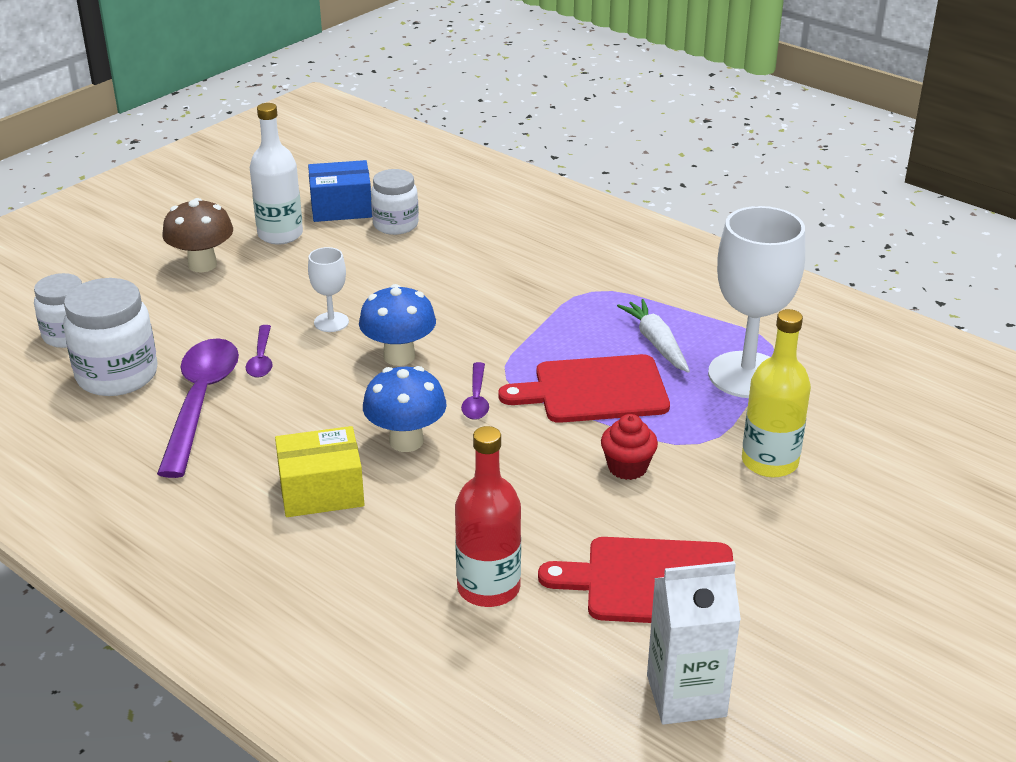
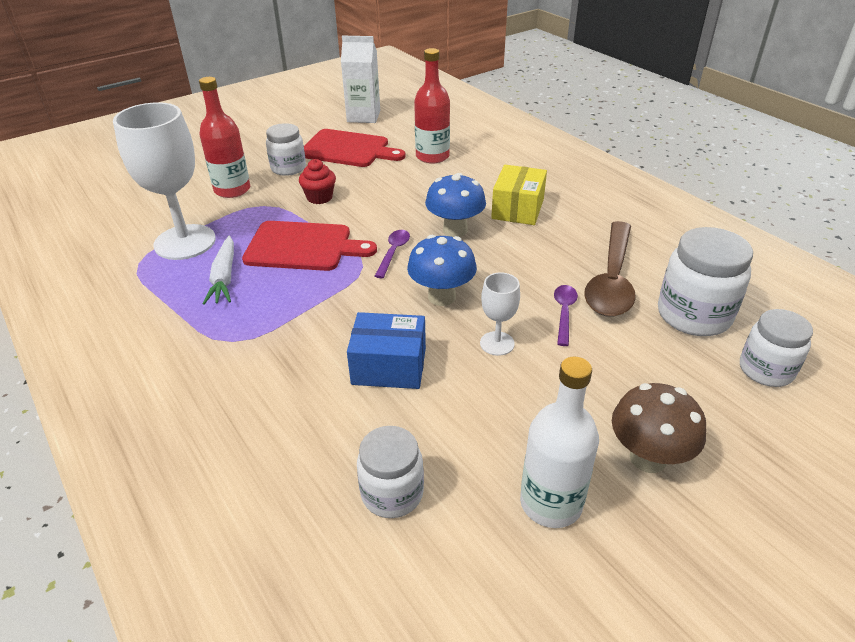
camera: 165 degrees left, 5 degrees up
purple spoon [157,338,239,478] -> brown spoon [585,221,636,317]
yellow box [275,426,364,517] -> yellow box turned 75 degrees counterclockwise [491,165,547,225]
blue box [308,160,372,222] -> blue box moved to [347,312,426,389]
yellow bottle [742,309,811,478] -> red bottle [199,77,250,198]
none -> white jar [266,123,306,176]

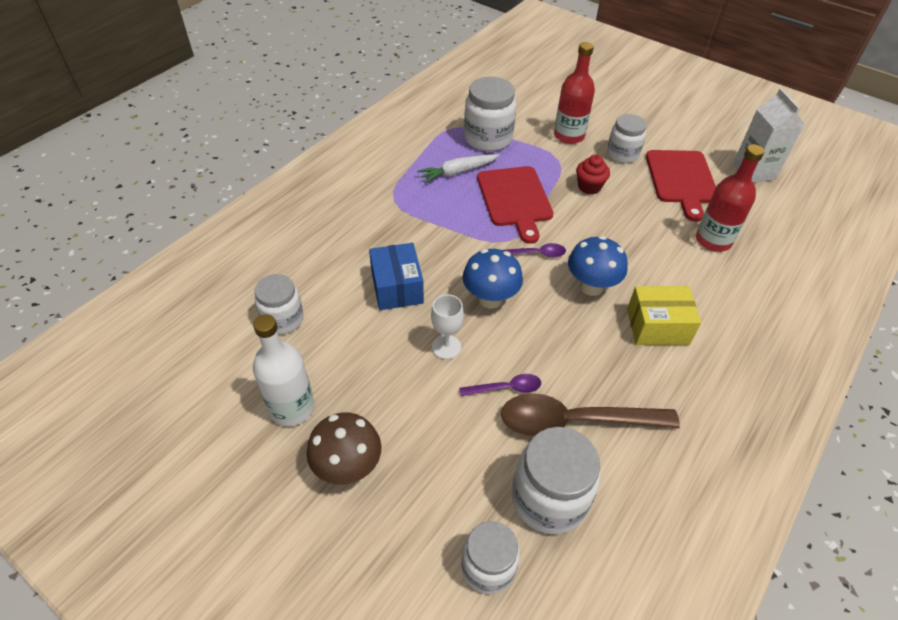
camera: 70 degrees right, 10 degrees up
white goblet [113,102,216,260] -> white jar [464,76,516,152]

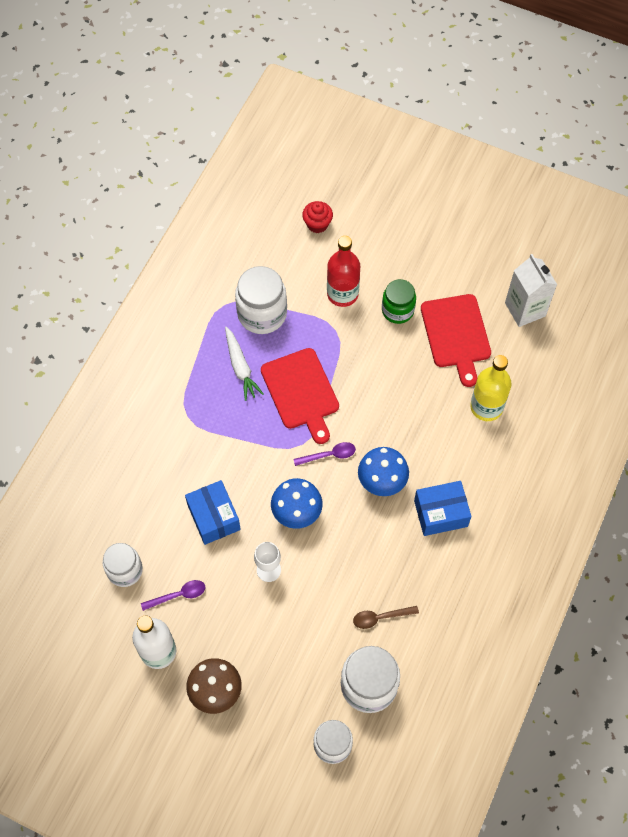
camera: 10 degrees left, 15 degrees up
white carrot [417,154,499,183] -> white carrot turned 75 degrees counterclockwise [225,327,263,401]
purple spoon [459,374,541,396] -> purple spoon moved to [141,580,205,611]
brown spoon [501,393,680,436] -> brown spoon [353,606,419,629], size x0.48
red cupcake [576,155,610,194] -> red cupcake moved to [302,201,333,233]
white jar [607,114,646,163] -> green jar [382,279,416,324]
yellow box [627,286,701,345] -> blue box [414,481,471,536]
red bottle [696,144,765,252] -> yellow bottle [470,355,512,421]

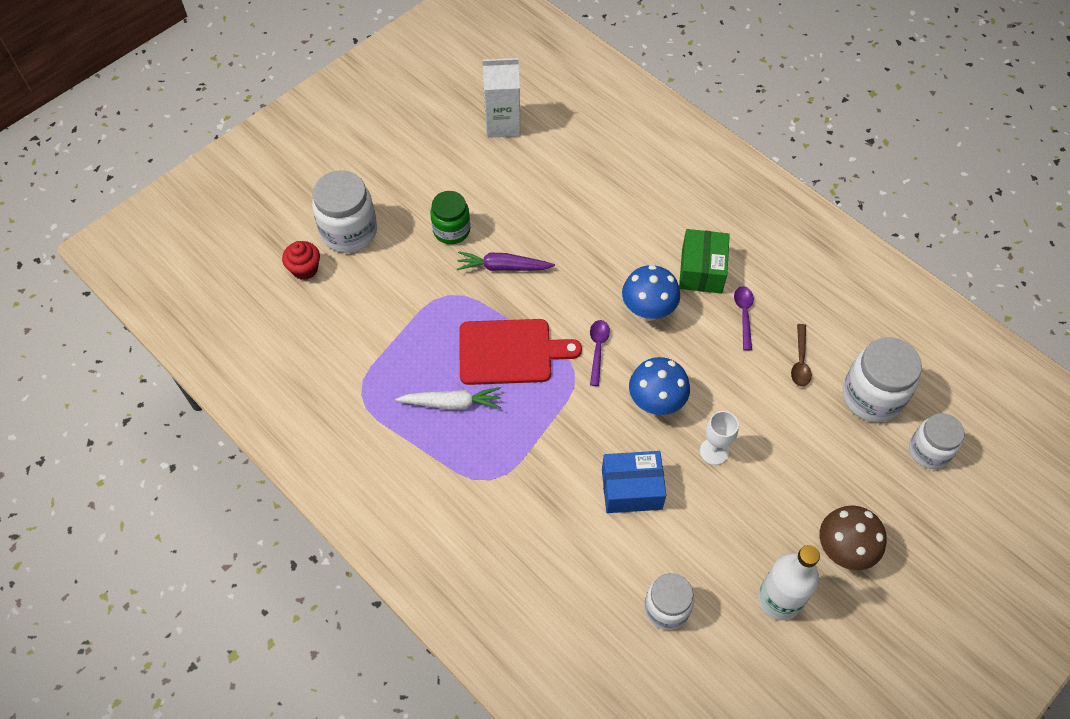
camera: 70 degrees left, 5 degrees down
purple spoon [141,580,205,611] -> purple spoon moved to [734,286,754,350]
white jar [235,266,287,334] -> white jar moved to [312,171,377,253]
red bottle [327,236,360,307] -> none
blue box [414,481,471,536] -> green box [679,229,730,294]
red cutting board [421,294,491,387] -> none
yellow bottle [470,355,512,421] -> none
none -> purple carrot [457,251,555,271]

